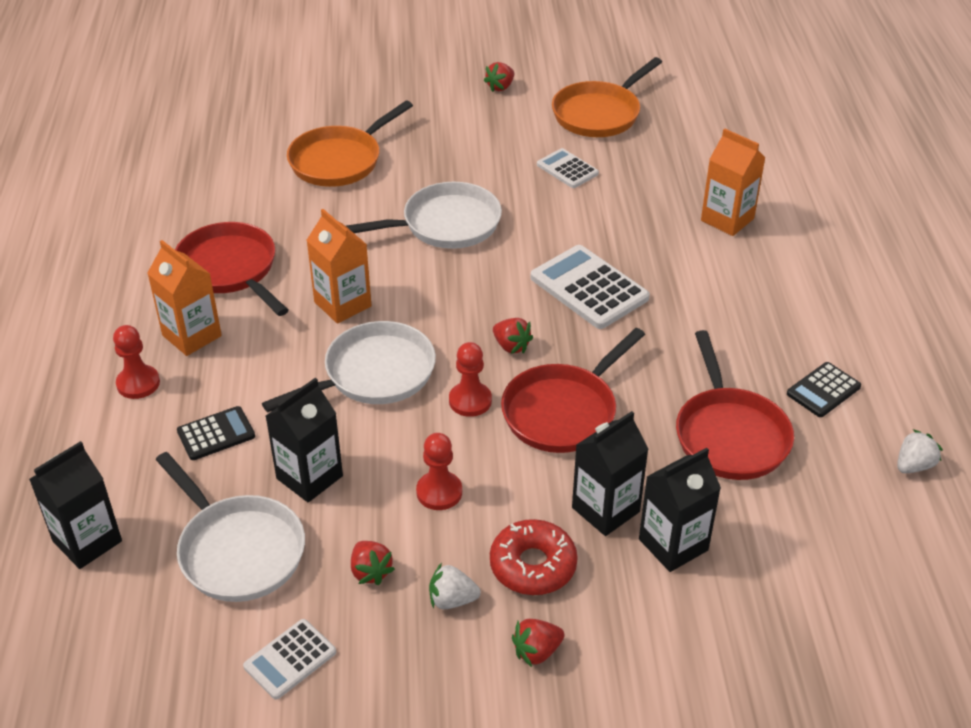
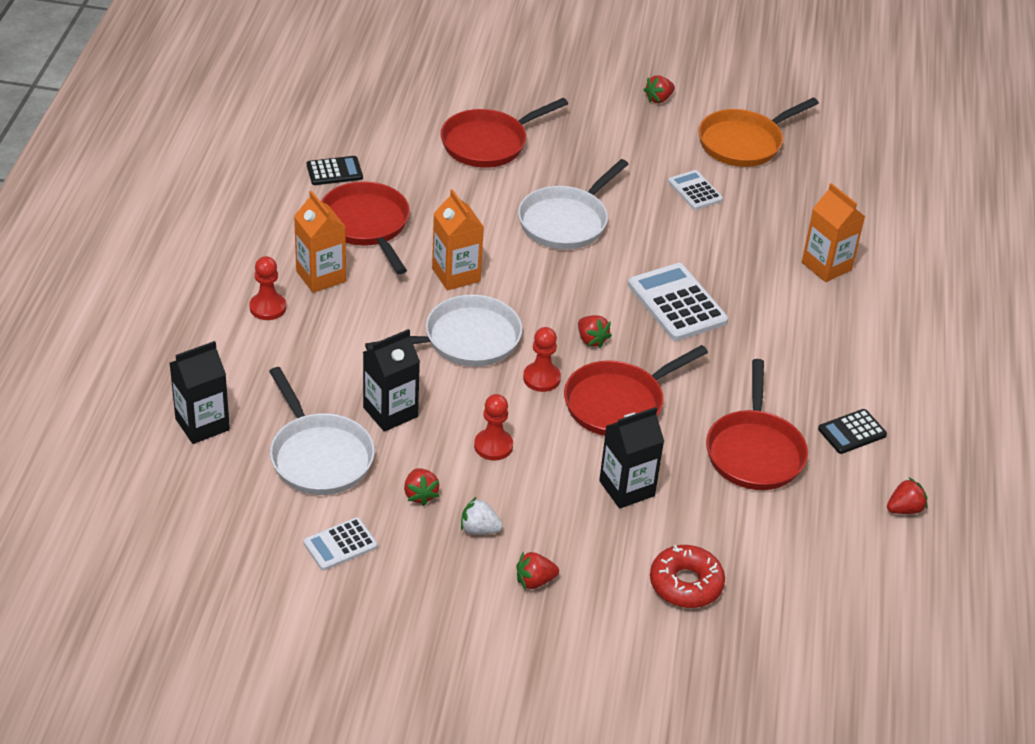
camera: 10 degrees right, 0 degrees up
black calculator [177,406,255,460] -> black calculator moved to [307,156,363,185]
orange pan [287,101,413,187] -> red pan [441,98,568,168]
white pan [346,182,502,249] -> white pan turned 135 degrees clockwise [518,159,628,250]
red donut [490,519,578,595] -> red donut moved to [650,545,725,608]
black carton [639,448,721,572] -> none
white strawberry [897,429,943,473] -> red strawberry [887,478,928,514]

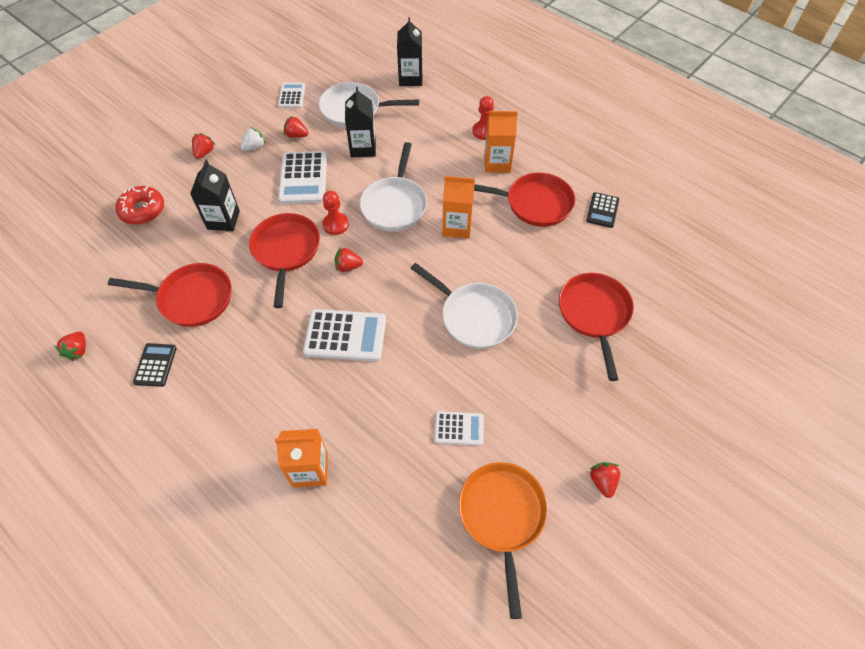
camera: 125 degrees right, 15 degrees up
red pawn [474,394,513,461] -> white calculator [278,151,327,204]
white pan [518,159,628,250] -> white pan turned 150 degrees clockwise [411,263,518,349]
red pan [706,359,808,490] -> red pan turned 150 degrees clockwise [108,263,232,327]

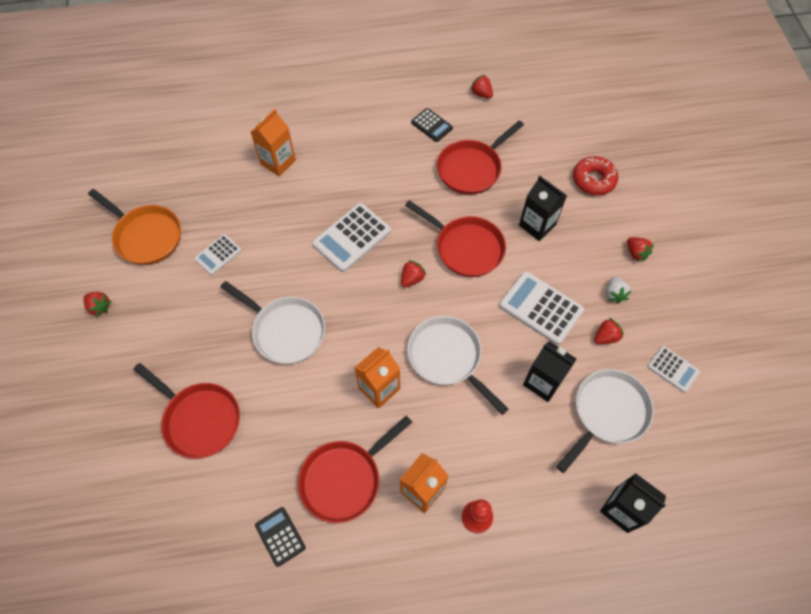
camera: 130 degrees right, 5 degrees up
red pawn [323,191,349,235] -> none
white pan [411,263,518,349] -> white pan turned 135 degrees counterclockwise [221,281,325,364]

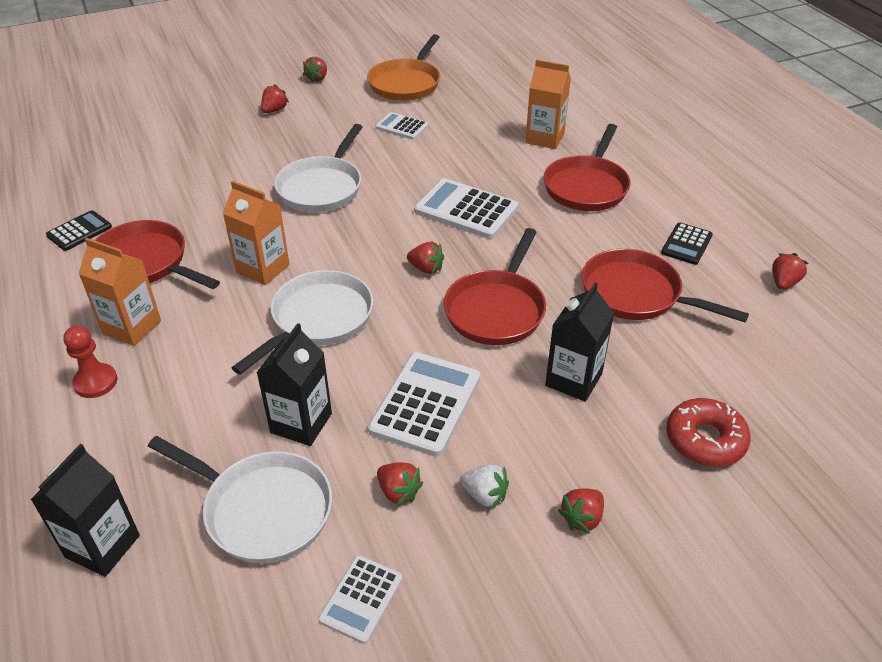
camera: 75 degrees right, 20 degrees down
red pan [133,363,240,459] -> red pan moved to [544,124,631,211]
white strawberry [606,277,632,304] -> white strawberry turned 135 degrees counterclockwise [460,464,509,509]
none -> red strawberry [261,84,289,113]

